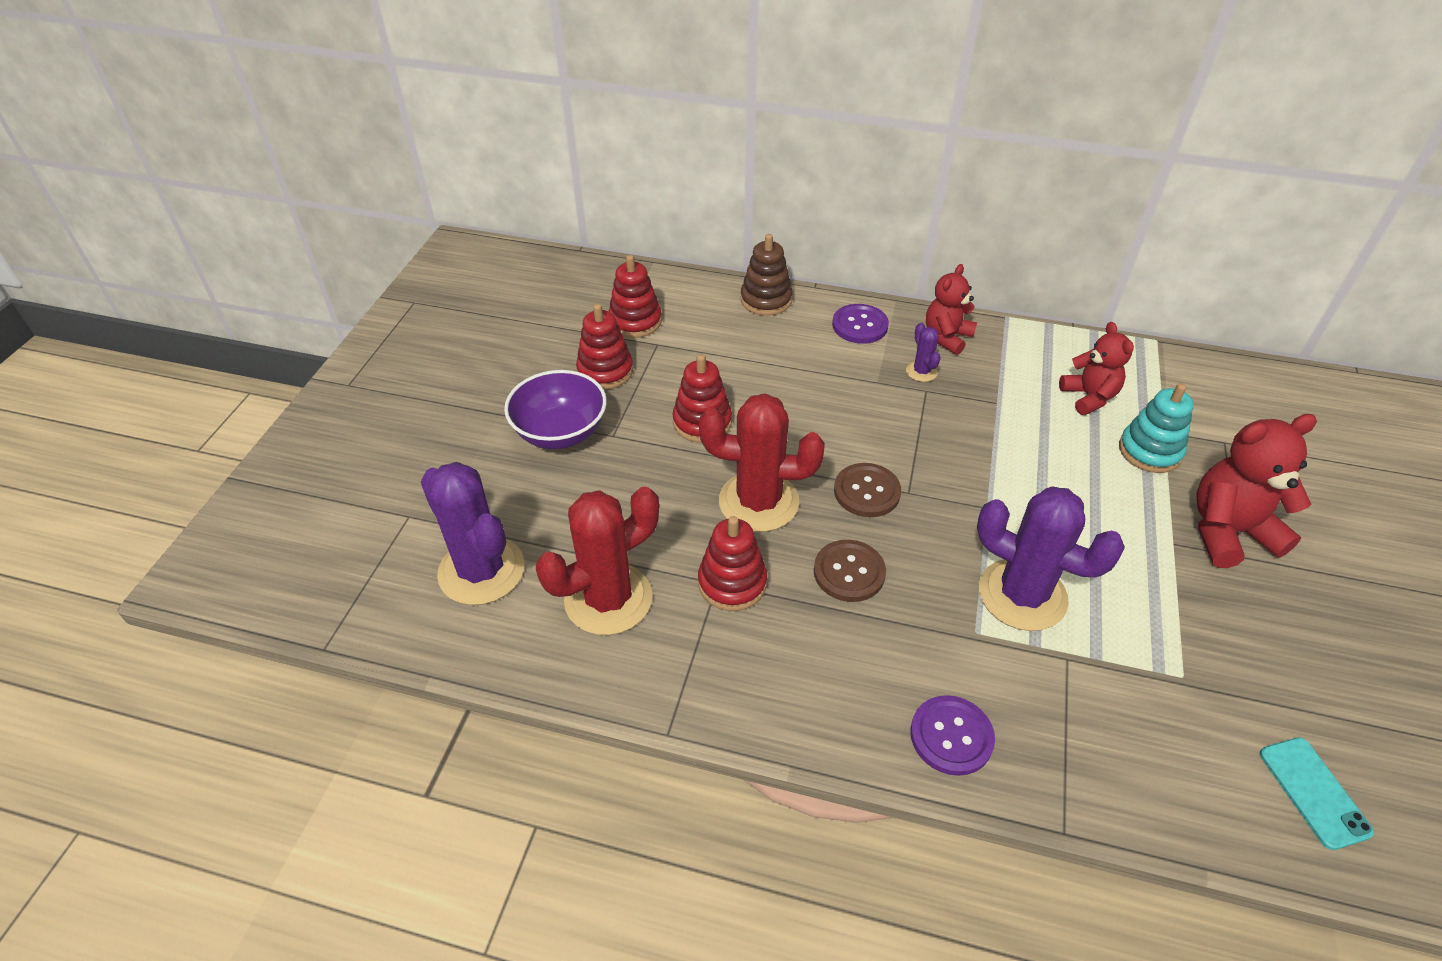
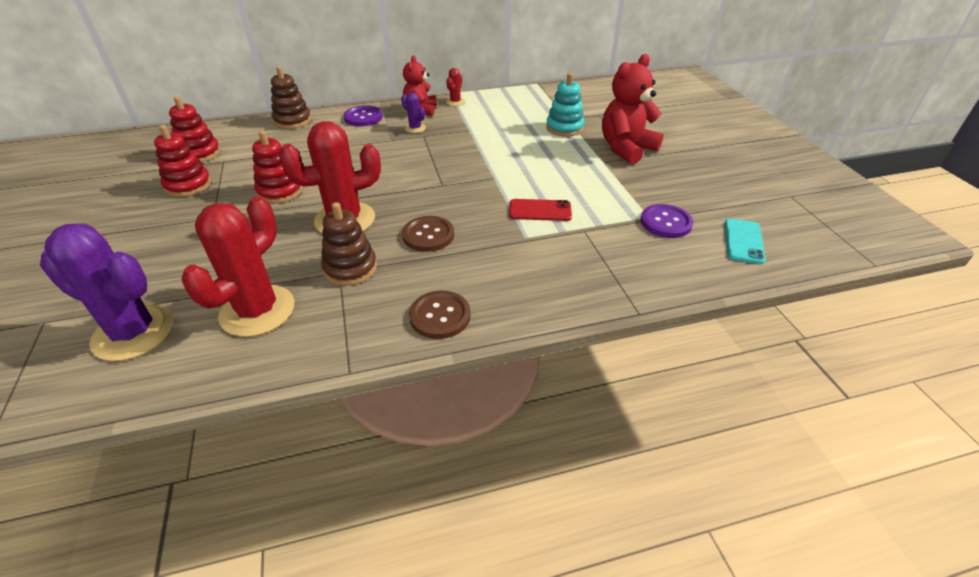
camera: 30 degrees left, 5 degrees down
purple bowl [504,370,607,449] -> none
red stacking toy [698,516,767,611] -> brown stacking toy [321,202,377,286]
brown button [834,463,901,517] -> brown button moved to [409,291,471,339]
purple button [910,695,995,776] -> purple button moved to [641,204,693,238]
purple cactus [977,486,1125,631] -> red phone [509,199,572,221]
red teddy bear [1059,322,1134,415] -> none
turquoise phone [1260,737,1374,850] -> turquoise phone turned 60 degrees clockwise [725,219,766,264]
none -> red cactus [446,68,465,106]

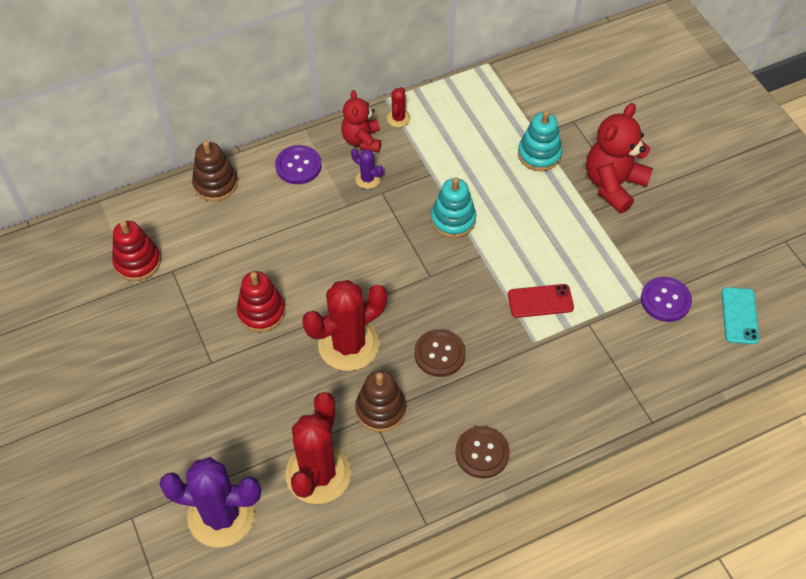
camera: 10 degrees left, 15 degrees up
red stacking toy [154,125,211,197] -> none
none -> turquoise stacking toy [431,177,476,238]

